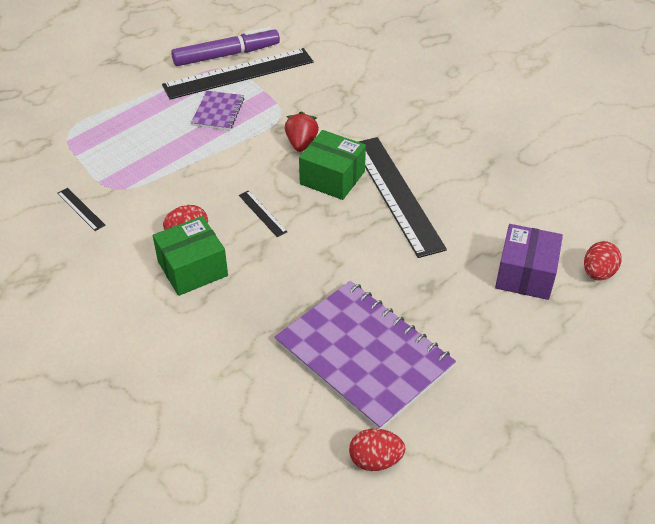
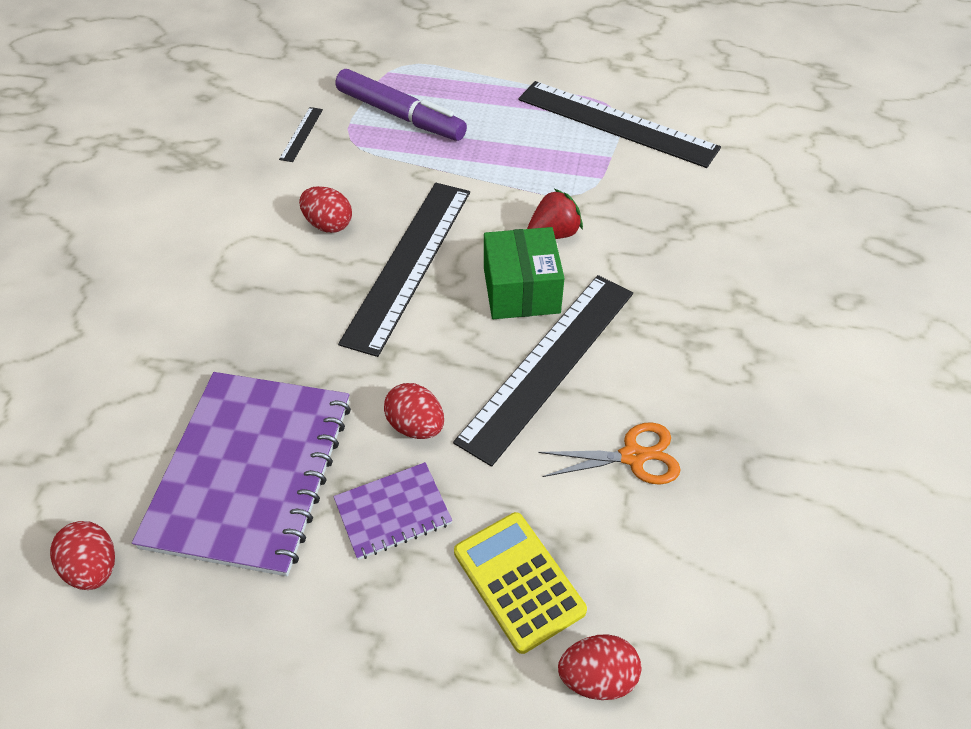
camera: 55 degrees right, 5 degrees up
green box [153,216,228,296] -> none
purple marker [171,27,280,66] -> purple marker moved to [336,69,467,141]
purple notebook [191,91,244,130] -> purple notebook moved to [333,462,452,560]
black ruler [239,190,287,237] -> black ruler [338,183,470,357], size x2.46
purple box [495,224,563,300] -> yellow calculator [454,512,587,654]
none -> red egg [384,383,444,439]
none -> orange scissors [538,422,681,485]

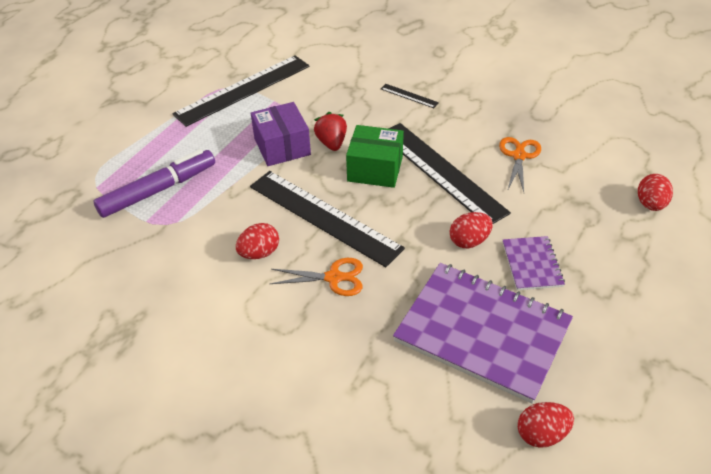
camera: 70 degrees left, 5 degrees down
black ruler [279,107,323,162] -> black ruler moved to [381,84,439,108]
yellow calculator [454,512,587,654] -> none
none -> purple box [251,102,311,166]
none -> orange scissors [270,258,363,296]

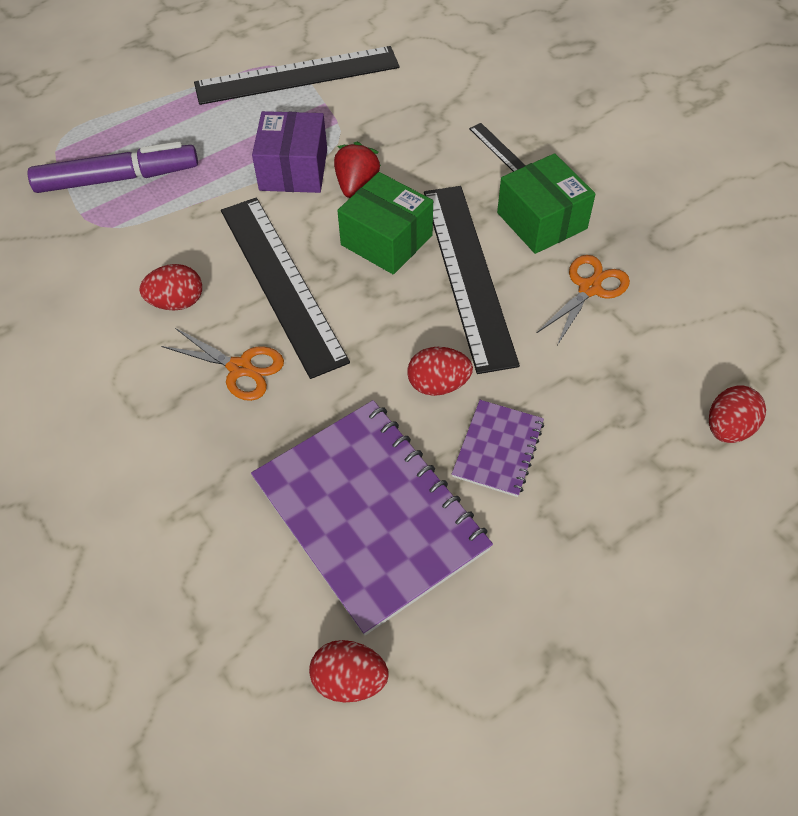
camera: 25 degrees right, 10 degrees up
none -> green box [497,153,596,254]

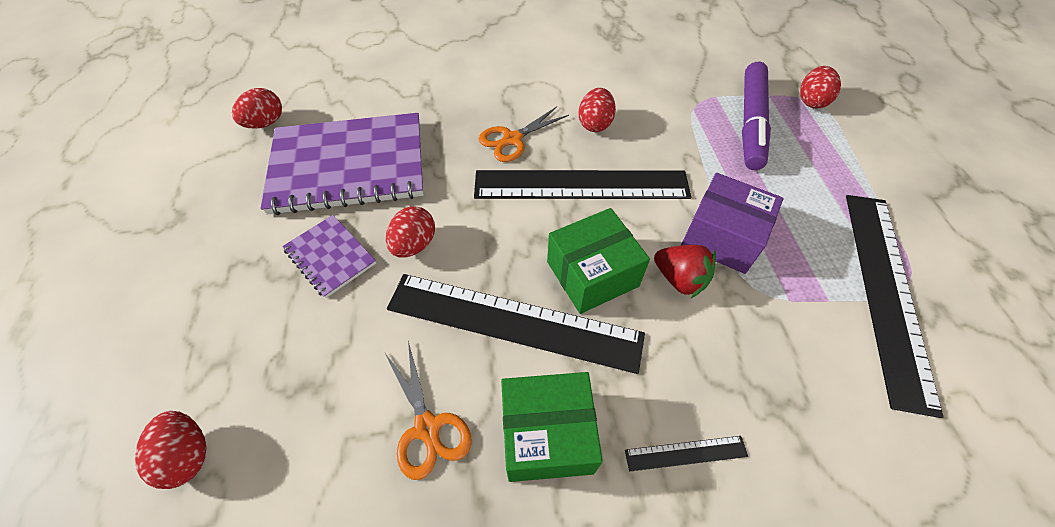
camera: 115 degrees right, 0 degrees up
none -> red egg [800,66,841,108]

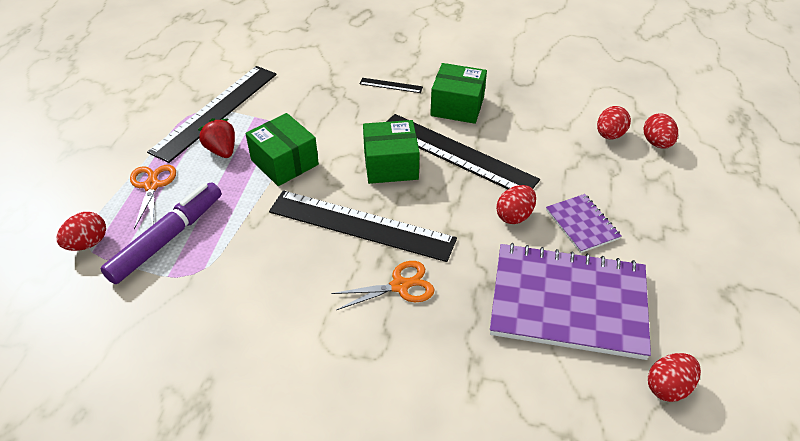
camera: 160 degrees left, 10 degrees down
orange scissors [385,341,472,480] -> orange scissors moved to [130,165,176,229]
red egg [579,88,616,132] -> red egg moved to [597,106,631,139]
red strawberry [654,245,716,298] -> red strawberry moved to [198,118,235,158]
purple box [681,173,783,274] -> green box [245,113,319,186]

